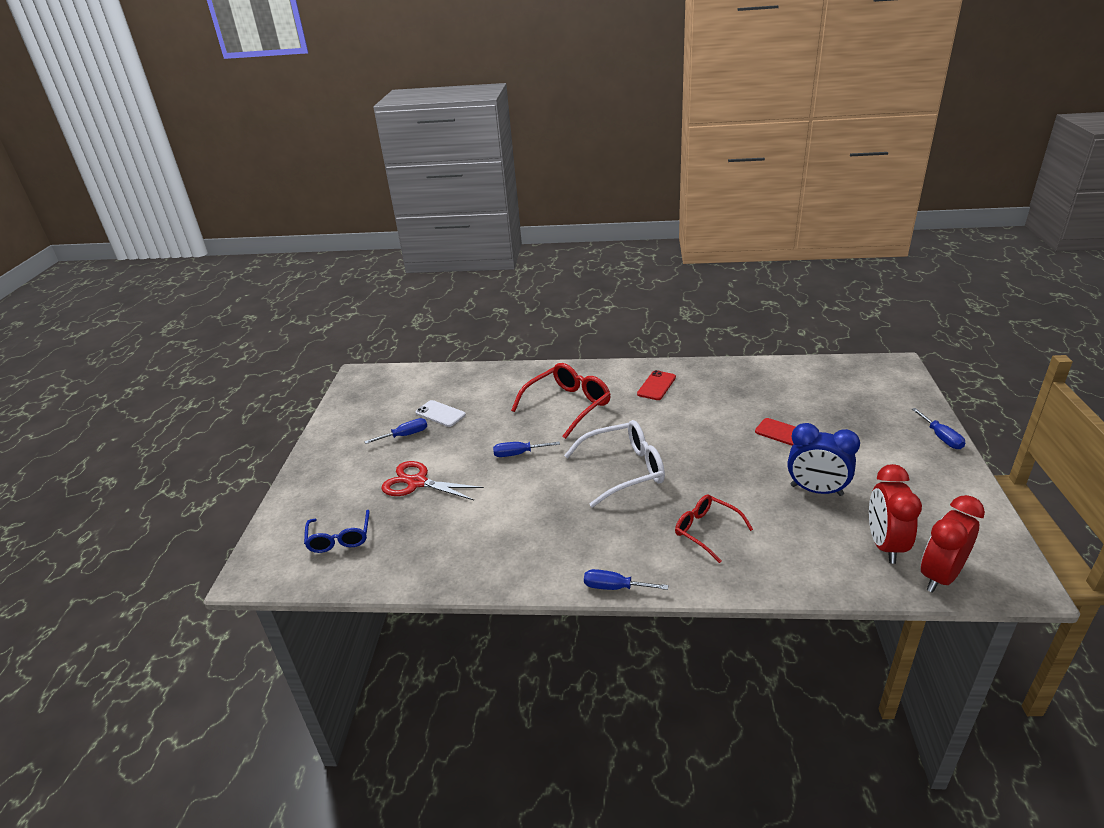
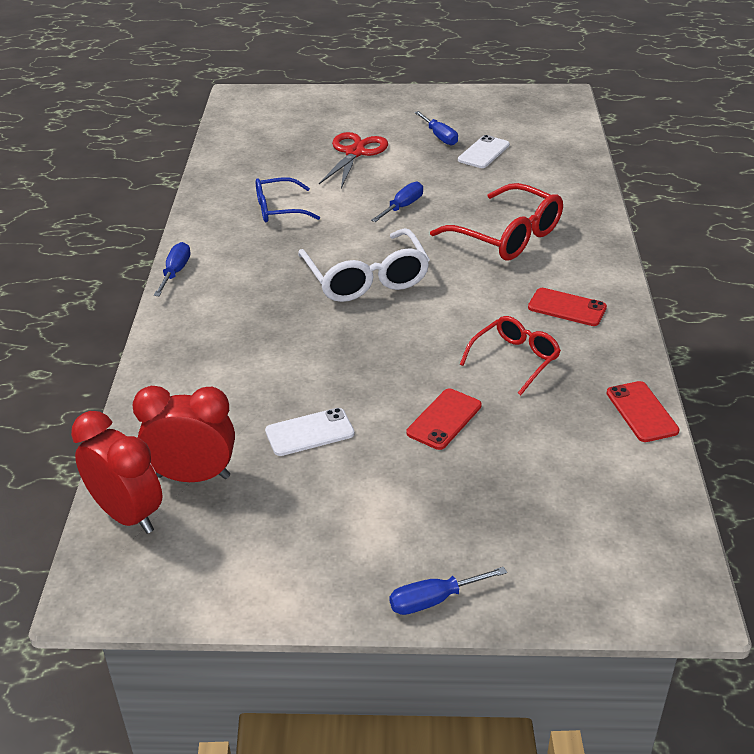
camera: 85 degrees right, 5 degrees up
blue glasses [304,510,370,553] -> blue glasses moved to [256,177,320,222]
blue screwdriver [493,442,560,457] -> blue screwdriver turned 45 degrees clockwise [371,182,423,222]
red glasses [675,494,753,563] -> red glasses moved to [460,316,561,395]
blue clock [788,423,860,496] -> white phone [265,408,355,456]
none -> red phone [606,381,680,442]

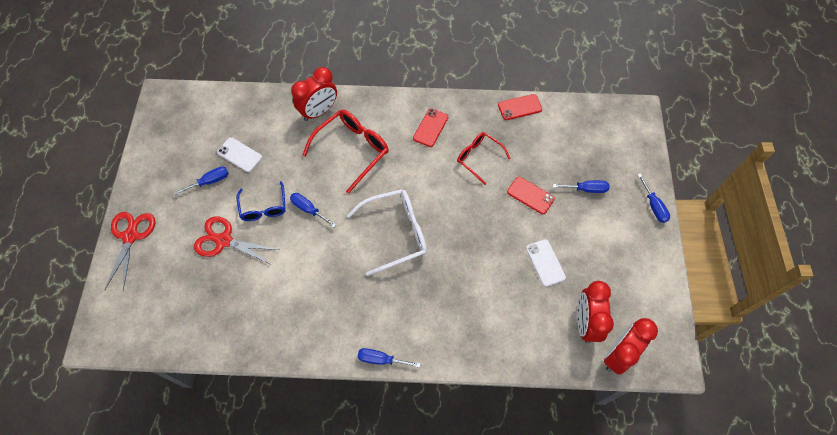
camera: 90 degrees left, 25 degrees up
blue glasses [256,177,320,222] -> blue glasses moved to [237,181,286,221]
none -> red scissors [105,212,155,291]
none -> red clock [291,67,337,121]
none -> blue screwdriver [553,180,610,193]

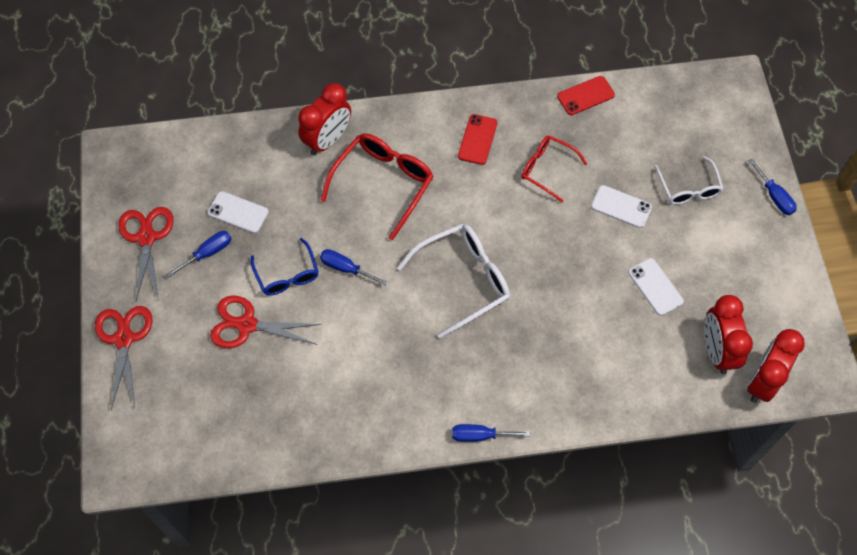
camera: 10 degrees left, 0 degrees up
red phone [507,177,555,214] -> white phone [591,185,652,228]
blue screwdriver [553,180,610,193] -> white glasses [654,156,724,205]
none -> red scissors [118,207,174,301]

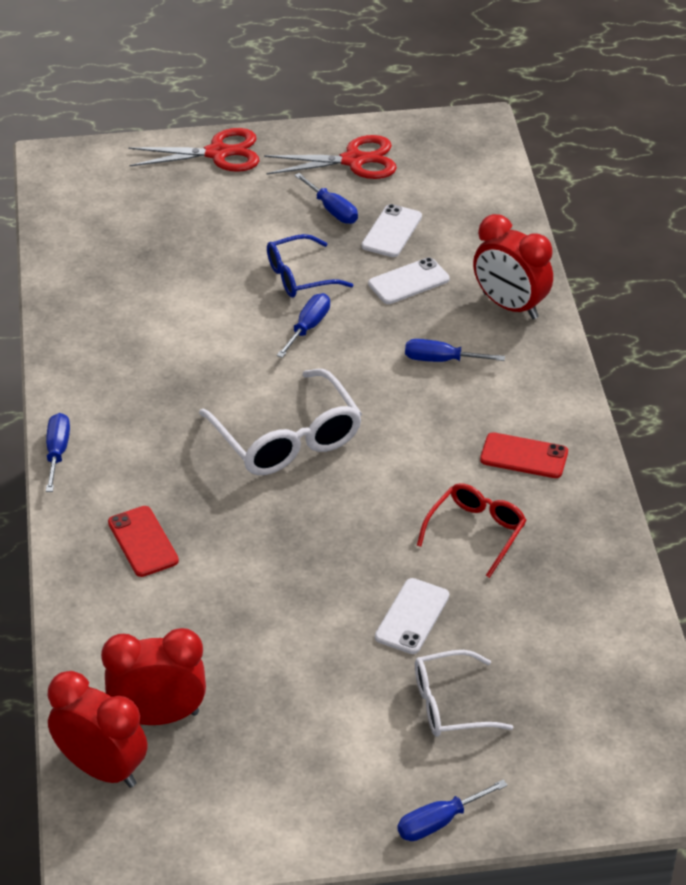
camera: 90 degrees right, 20 degrees down
red scissors [210,295,322,348] -> none
red glasses [321,133,434,240] -> blue screwdriver [405,339,505,362]
red phone [557,76,615,115] -> red phone moved to [108,506,179,577]
white phone [629,258,684,316] -> white phone moved to [368,257,450,304]

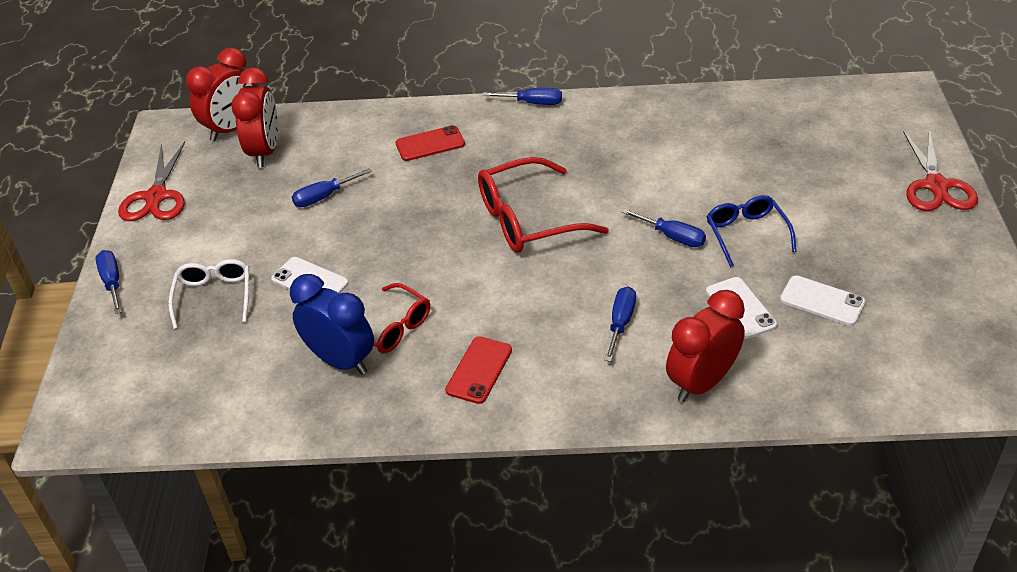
camera: 100 degrees right, 0 degrees up
white glasses [199,369,362,475] -> red glasses [478,157,609,253]
red scissors [264,135,397,179] -> red scissors moved to [118,142,185,221]
blue screwdriver [294,173,358,224] -> blue screwdriver moved to [292,168,372,207]
none -> blue clock [290,274,374,375]

